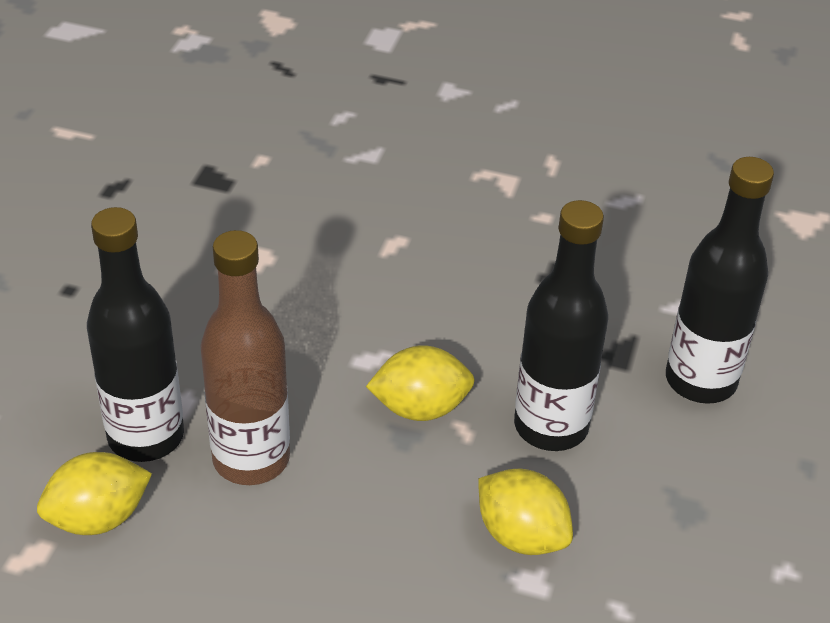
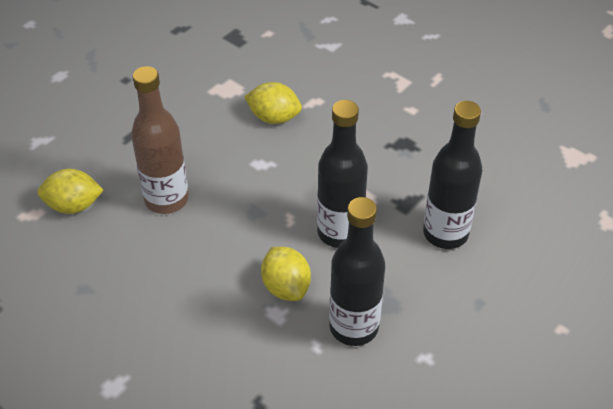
camera: 25 degrees right, 5 degrees up
black bottle [87,207,184,462] -> black bottle moved to [329,197,385,346]
yellow lemon [366,345,475,421] -> yellow lemon moved to [244,82,302,124]

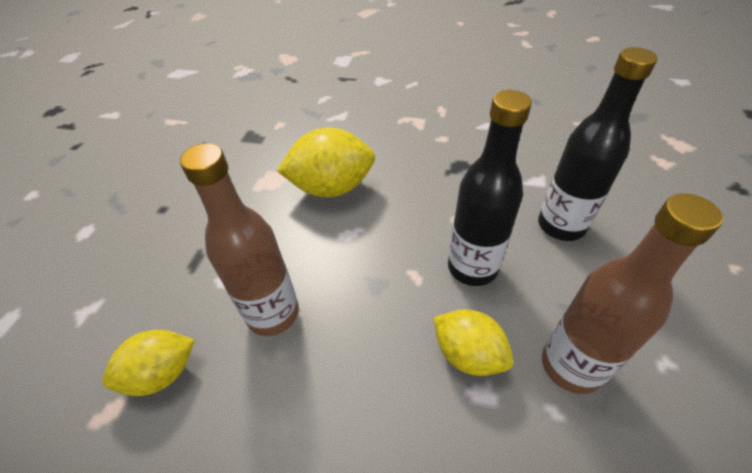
camera: 25 degrees left, 0 degrees up
yellow lemon [244,82,302,124] -> yellow lemon [277,128,375,197], size x1.55
black bottle [329,197,385,346] -> brown bottle [542,193,723,394]

